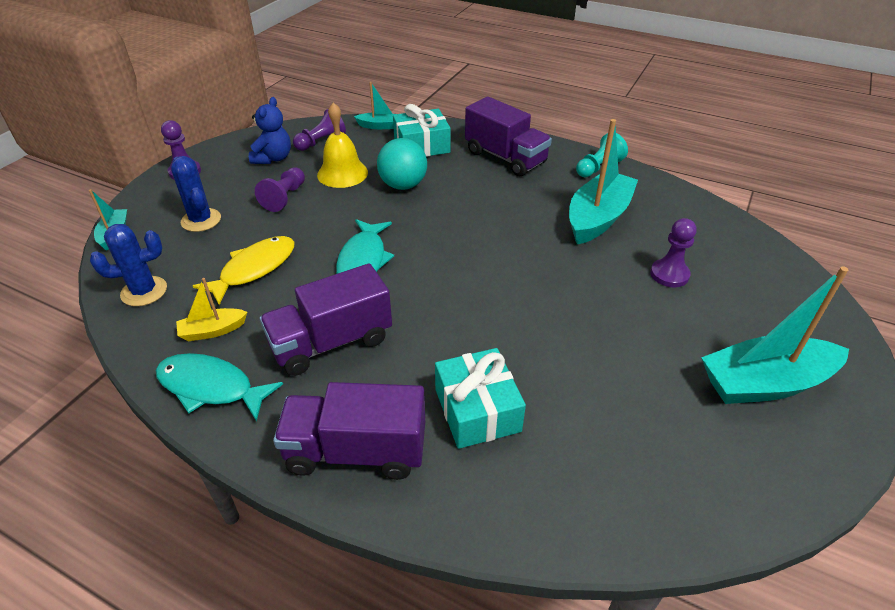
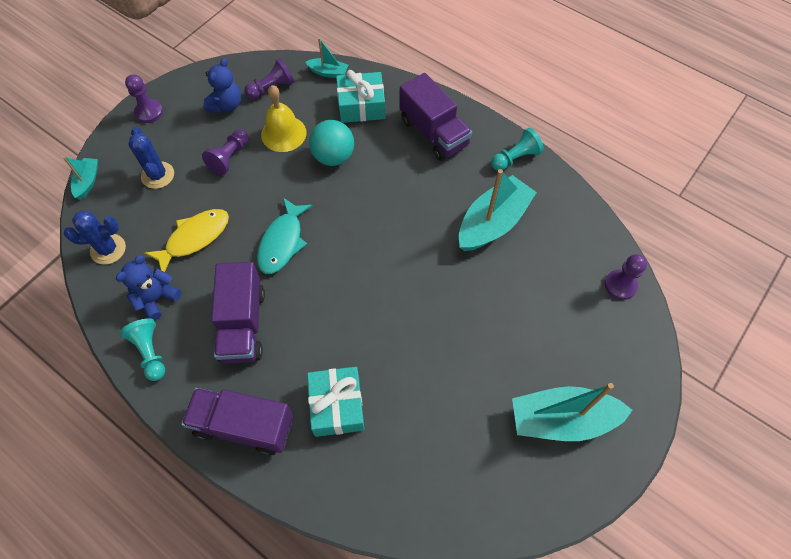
camera: 10 degrees right, 20 degrees up
turquoise fish [155,353,283,421] -> turquoise pawn [120,318,165,381]
yellow boat [176,278,247,341] -> blue teddy bear [116,255,182,320]
purple truck [259,264,392,376] -> purple truck turned 75 degrees counterclockwise [211,262,265,364]
purple pawn [650,218,696,287] -> purple pawn moved to [605,254,647,300]

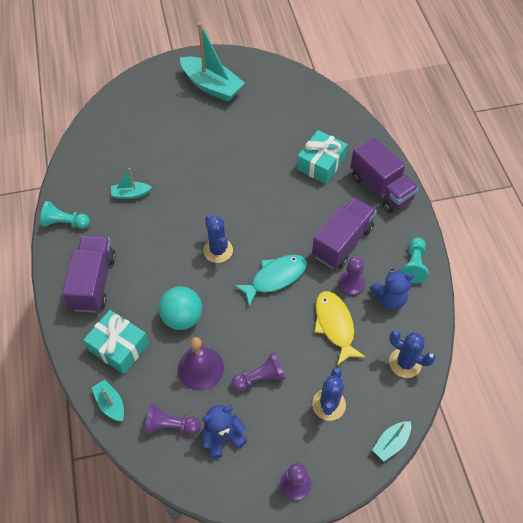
camera: 140 degrees left, 5 degrees down
yellow fish [145,209,229,272] -> yellow fish turned 75 degrees clockwise [314,291,366,366]
yellow bell [261,85,306,152] -> purple bell [178,337,224,391]
turquoise boat [459,169,537,251] -> turquoise boat [111,168,152,199], size x0.49
purple pawn [605,254,647,300] -> purple pawn moved to [338,256,365,296]
none -> blue cactus [203,215,233,263]

